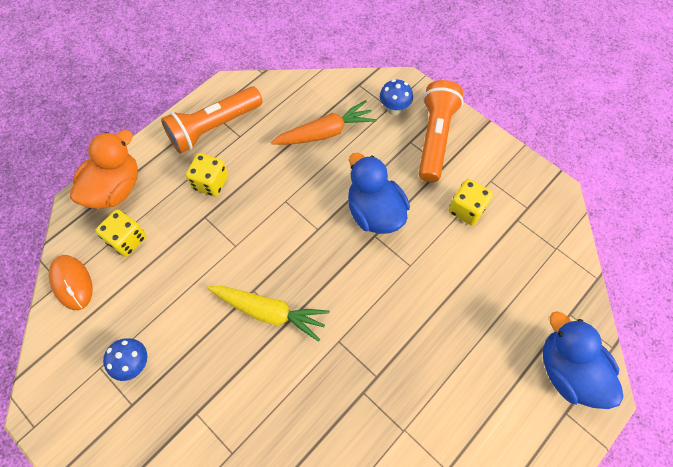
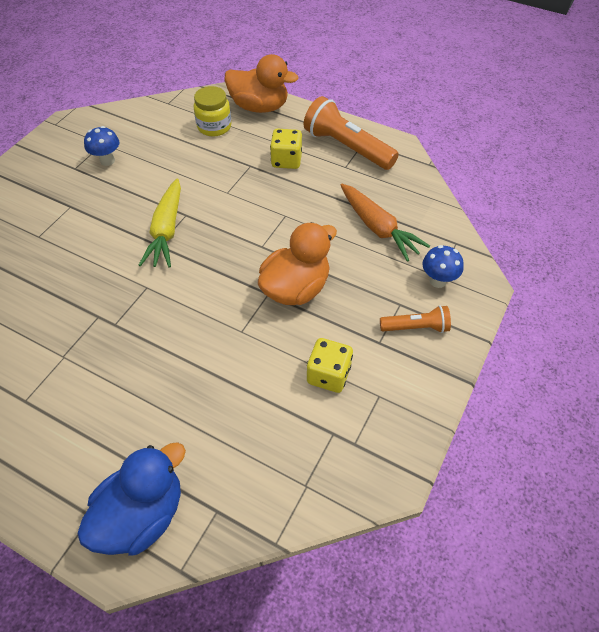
camera: 75 degrees right, 10 degrees down
orange mouse [49,255,93,310] -> none
yellow dice [95,209,146,257] -> yellow jar [194,86,231,136]
blue duck [348,152,410,234] -> orange duck [258,222,337,305]
orange flashlight [419,80,464,182] -> orange flashlight [380,305,451,333], size x0.55

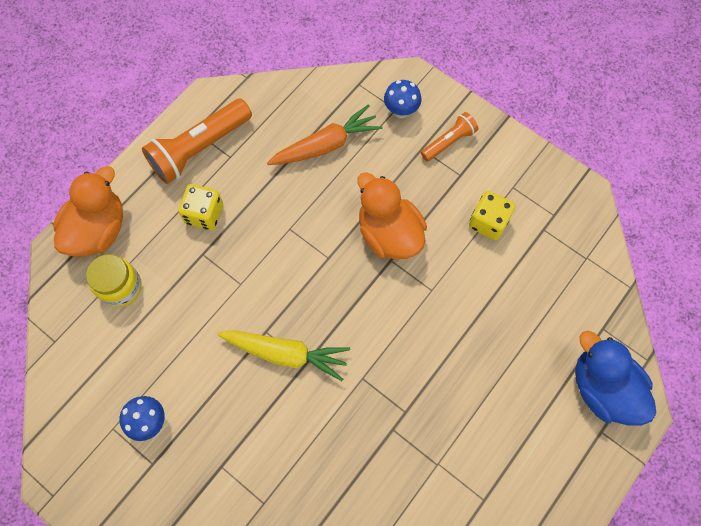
camera: 80 degrees left, 15 degrees up
orange flashlight [380,305,451,333] -> orange flashlight turned 45 degrees clockwise [421,112,478,161]

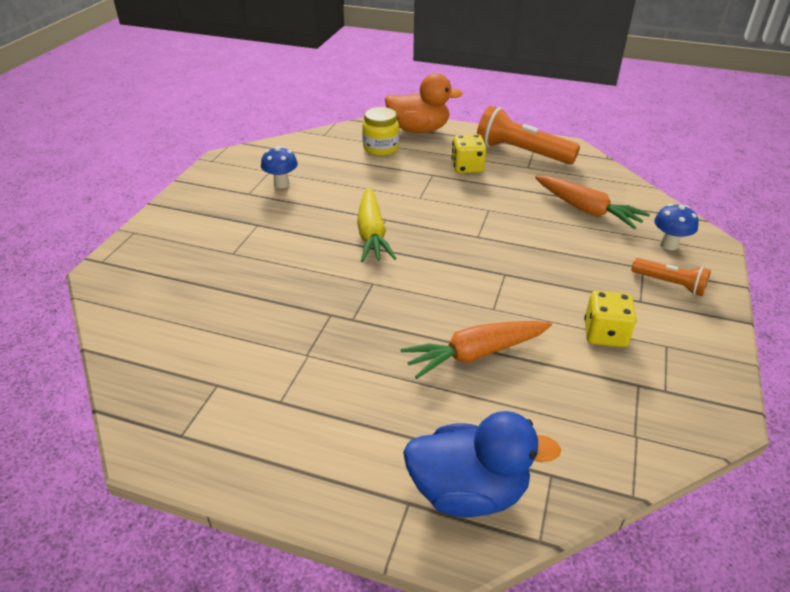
camera: 70 degrees right, 30 degrees down
orange duck [357,172,427,260] -> none
blue duck [575,331,656,426] -> blue duck turned 60 degrees clockwise [403,411,561,517]
none -> orange carrot [400,321,552,379]

